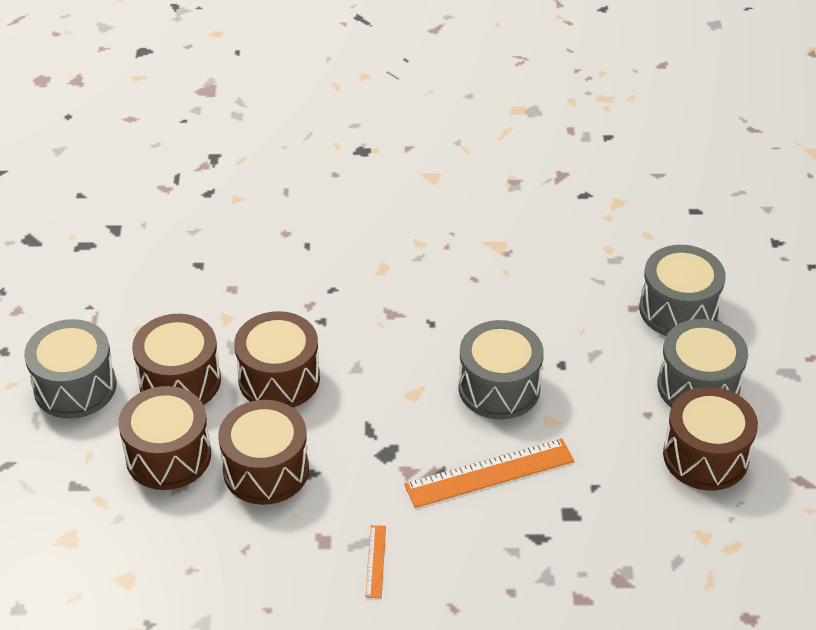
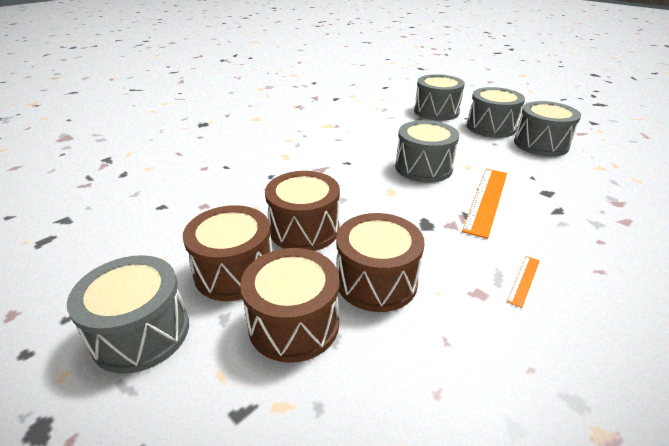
camera: 45 degrees left, 10 degrees down
orange ruler [365,525,386,598] -> orange ruler turned 75 degrees clockwise [507,256,540,308]
brown drum [663,387,758,491] -> grey drum [514,101,581,156]

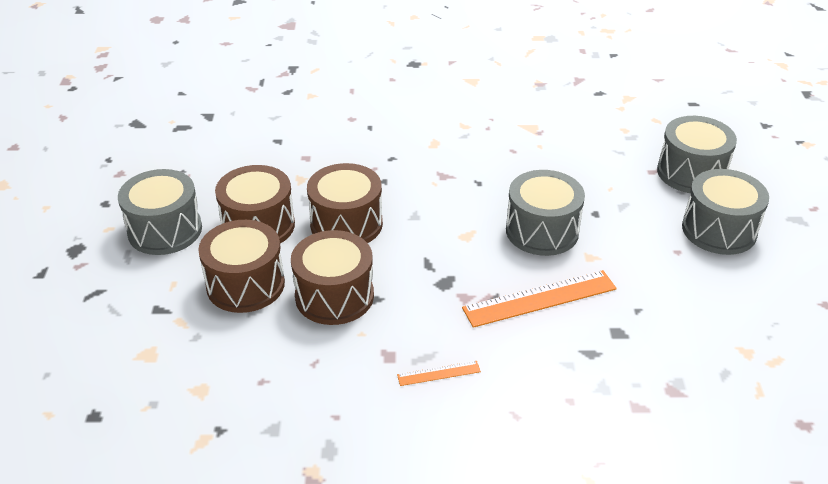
camera: 45 degrees right, 5 degrees up
grey drum [514,101,581,156] -> none

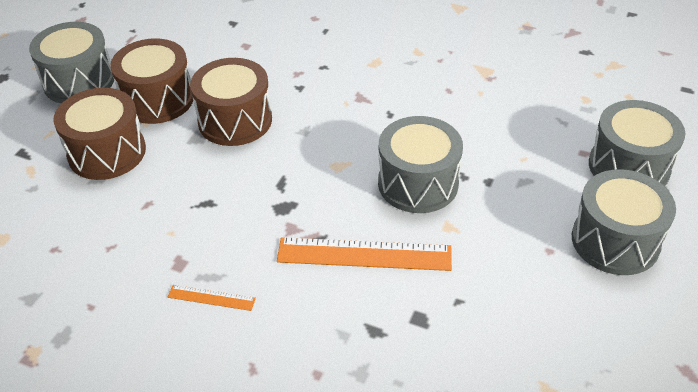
camera: 25 degrees right, 5 degrees up
brown drum [291,230,374,325] -> none

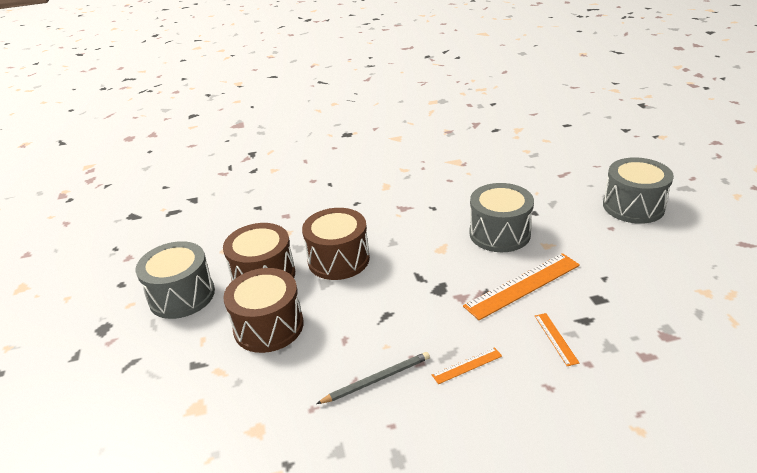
camera: 35 degrees left, 10 degrees down
grey drum [589,100,685,187] -> none
none -> grey pencil [316,352,430,404]
none -> orange ruler [535,313,579,366]

